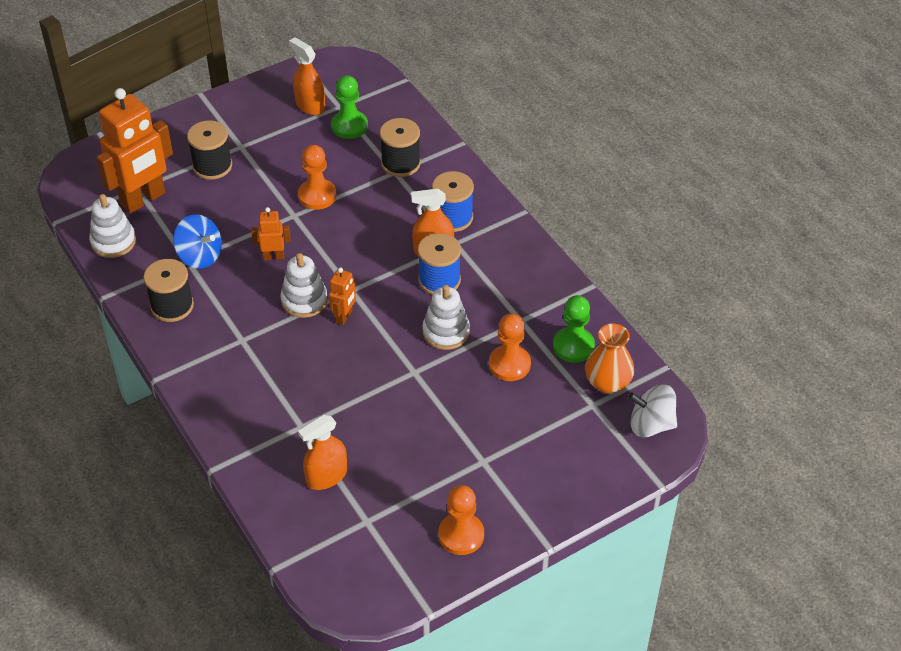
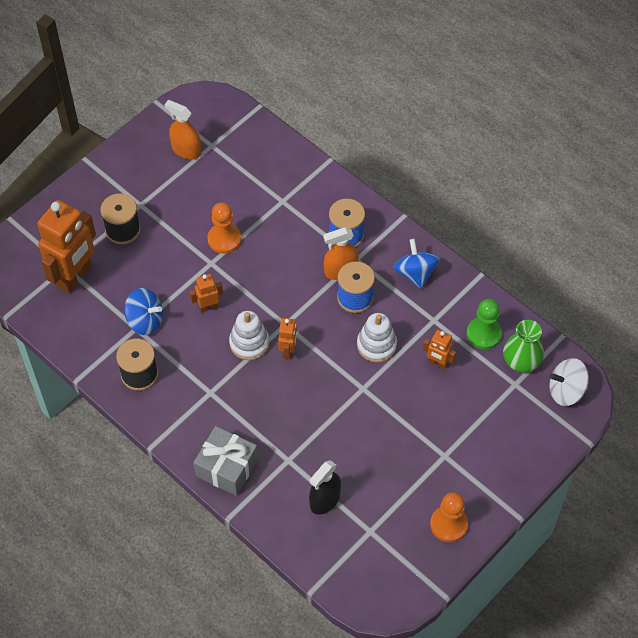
camera: 15 degrees left, 10 degrees up
white stacking toy [89,194,136,258] -> none
orange spray bottle [298,415,347,490] -> black spray bottle [309,460,341,515]
green pawn [331,75,368,139] -> none
black spool [380,118,421,177] -> none
orange pawn [489,314,531,381] -> orange robot [423,330,456,369]
orange vase [585,324,634,394] -> green vase [503,320,544,372]
none -> grey gift [193,426,258,496]
none -> blue spinning top [393,239,440,289]

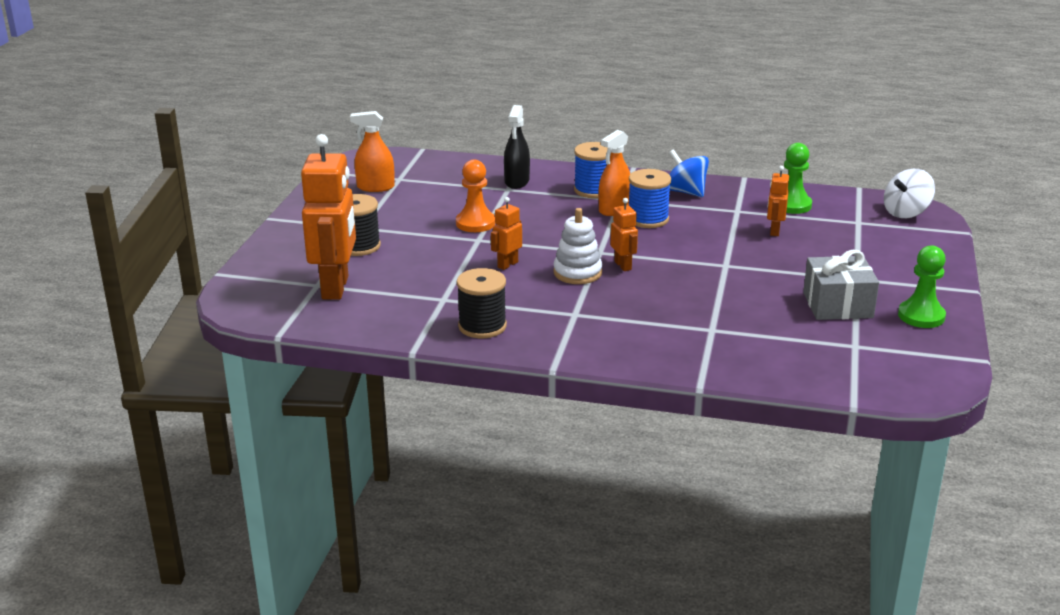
camera: 30 degrees left, 30 degrees down
blue spinning top [124,288,163,335] -> none
grey gift [193,426,258,496] -> grey gift moved to [803,250,879,320]
black spray bottle [309,460,341,515] -> black spray bottle moved to [504,105,530,189]
white stacking toy [357,313,397,363] -> none
orange robot [423,330,456,369] -> orange robot turned 105 degrees clockwise [767,166,789,236]
orange pawn [430,492,468,542] -> green pawn [898,245,946,328]
green vase [503,320,544,372] -> none

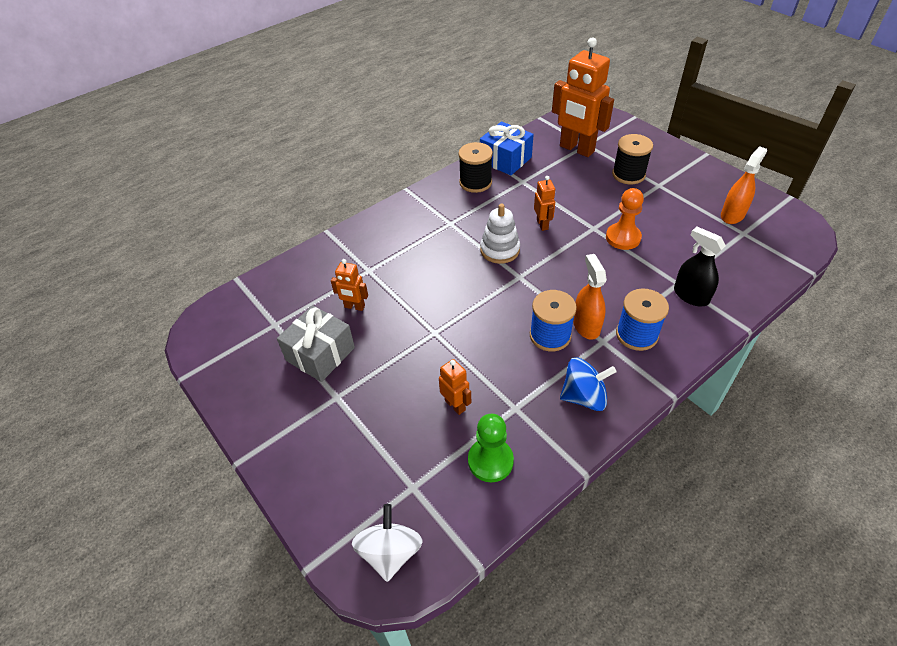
camera: 130 degrees right, 20 degrees up
orange robot [611,198,638,271] -> orange robot moved to [331,259,368,311]
green pawn [898,245,946,328] -> none
none -> blue gift [480,121,534,175]

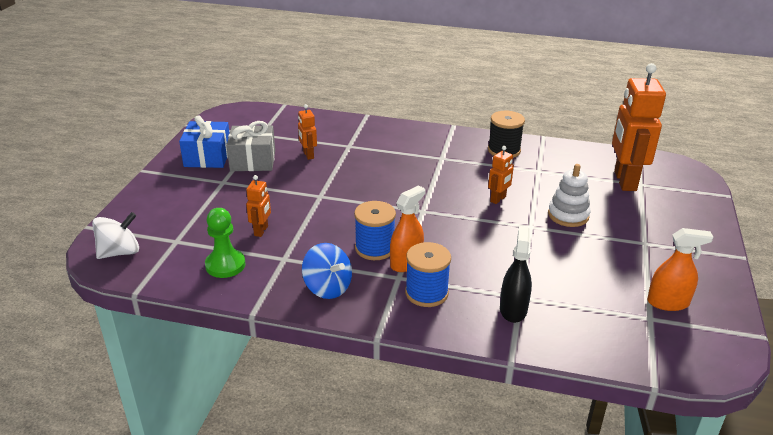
camera: 50 degrees right, 15 degrees down
blue gift [480,121,534,175] -> blue gift moved to [179,115,230,168]
white stacking toy [480,204,520,264] -> white stacking toy moved to [548,164,591,227]
orange pawn [606,188,644,250] -> none
black spool [612,134,653,184] -> none

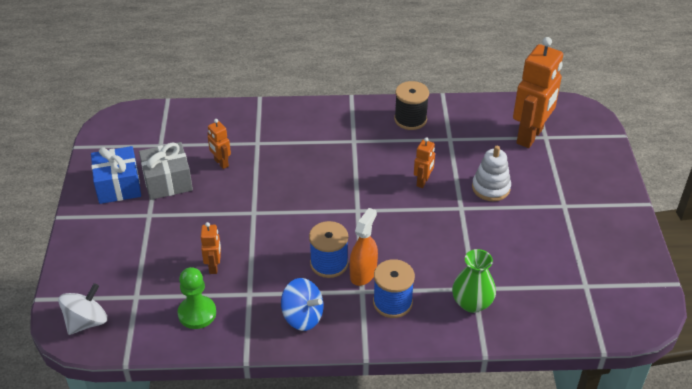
camera: 15 degrees left, 10 degrees up
black spray bottle [500,226,532,323] -> green vase [452,249,496,313]
orange robot [612,63,666,191] -> orange robot turned 135 degrees counterclockwise [513,37,563,148]
orange spray bottle [647,228,713,311] -> none

